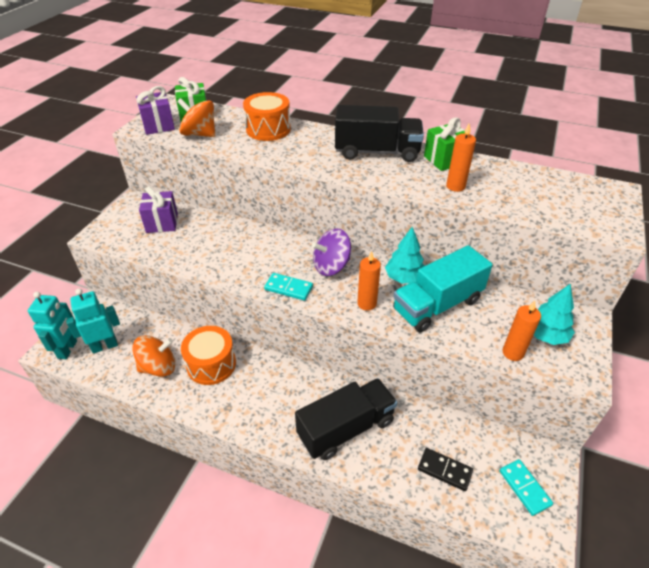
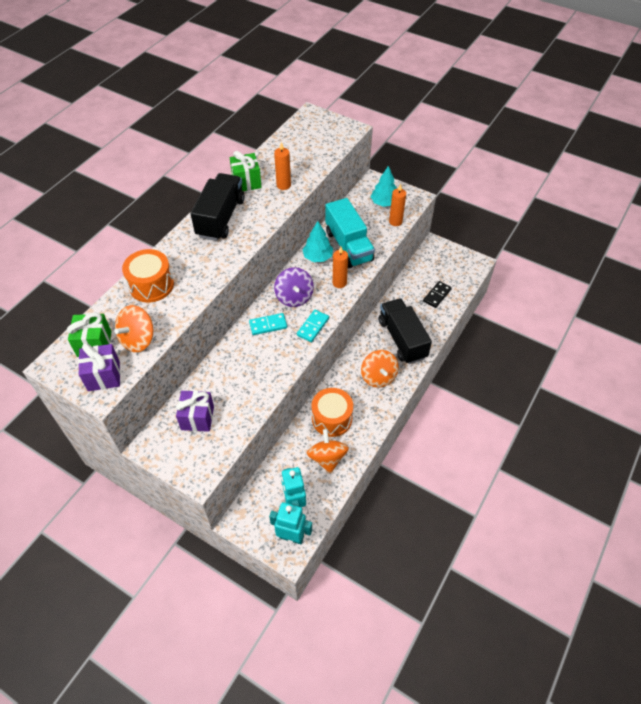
camera: 80 degrees left, 10 degrees up
turquoise domino [500,459,553,516] -> turquoise domino moved to [249,313,287,335]
none -> orange spinning top [361,350,399,388]

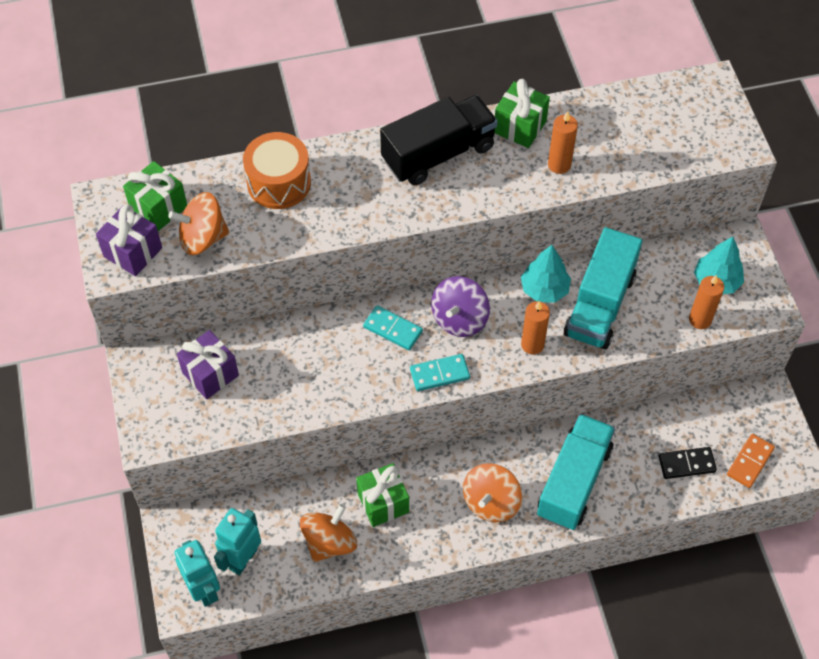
camera: 45 degrees right, 5 degrees up
orange drum [312,388,353,437] -> green gift [356,463,409,527]
black truck [379,298,432,364] -> turquoise truck [537,414,615,530]
none -> orange domino [727,434,775,488]

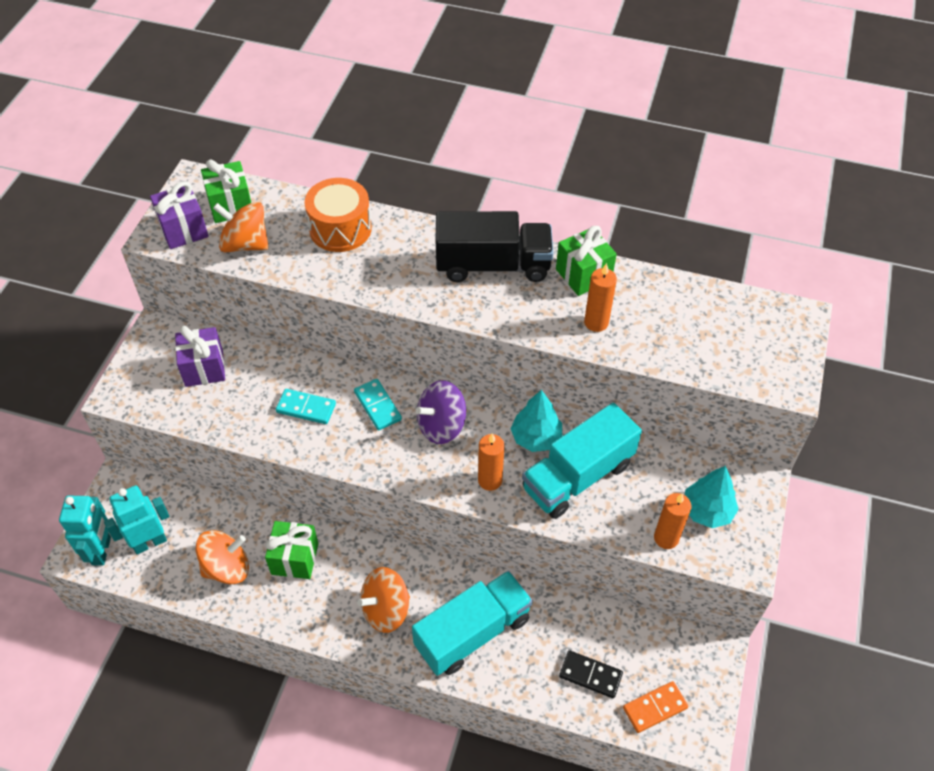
camera: 30 degrees right, 5 degrees down
turquoise domino [410,354,470,391] -> turquoise domino moved to [276,389,336,424]

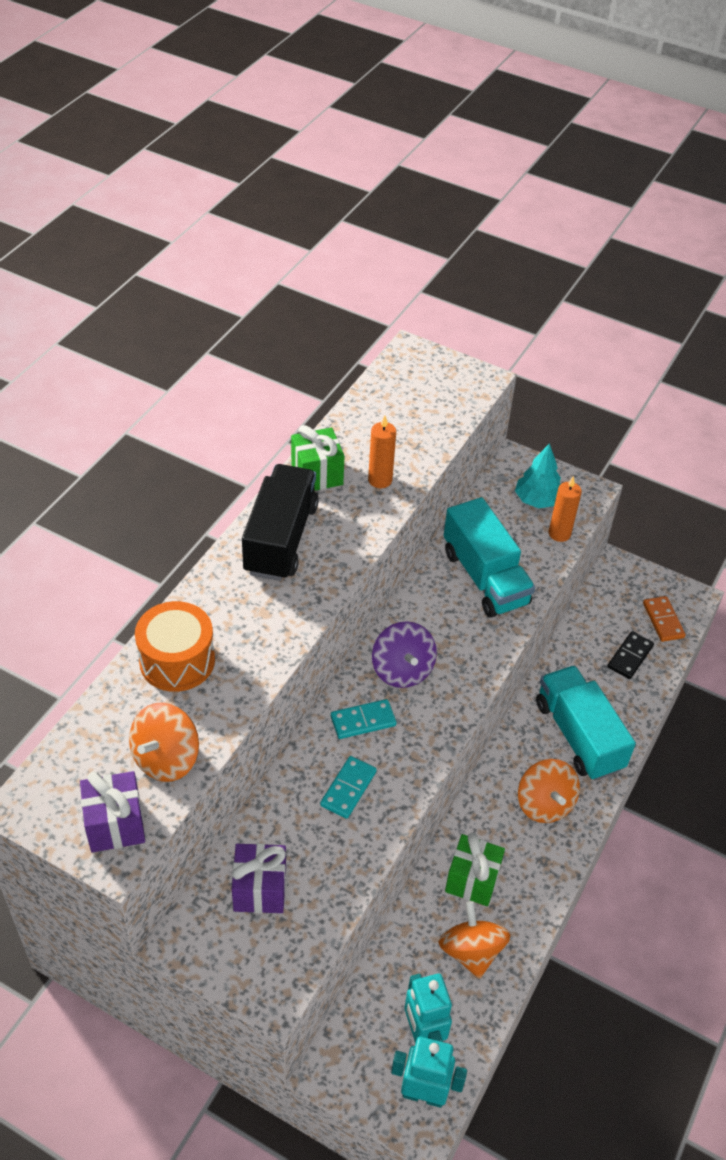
camera: 80 degrees left, 5 degrees down
green gift [201,160,251,223] -> none
orange candle [478,433,505,491] -> none
turquoise tree [510,390,562,452] -> none

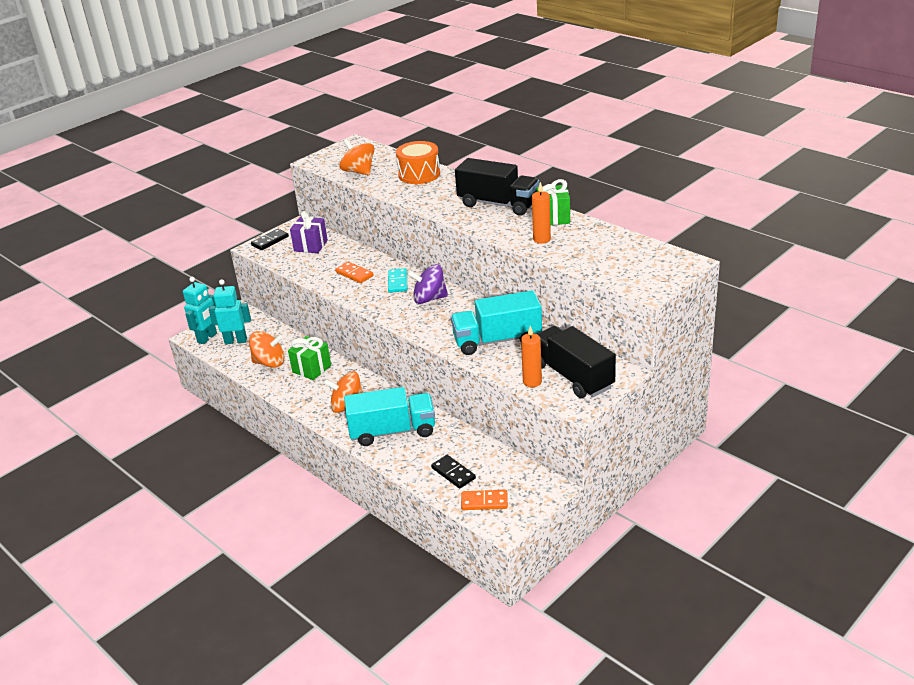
camera: 110 degrees right, 15 degrees down
purple gift [80,771,145,852] -> none
turquoise domino [320,756,377,819] -> orange domino [335,262,373,283]
turquoise tree [515,443,561,508] -> black truck [537,326,616,398]
none -> black domino [251,229,289,250]

